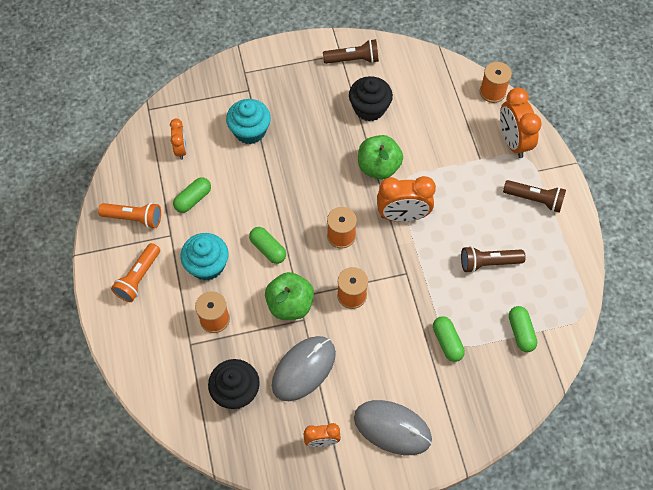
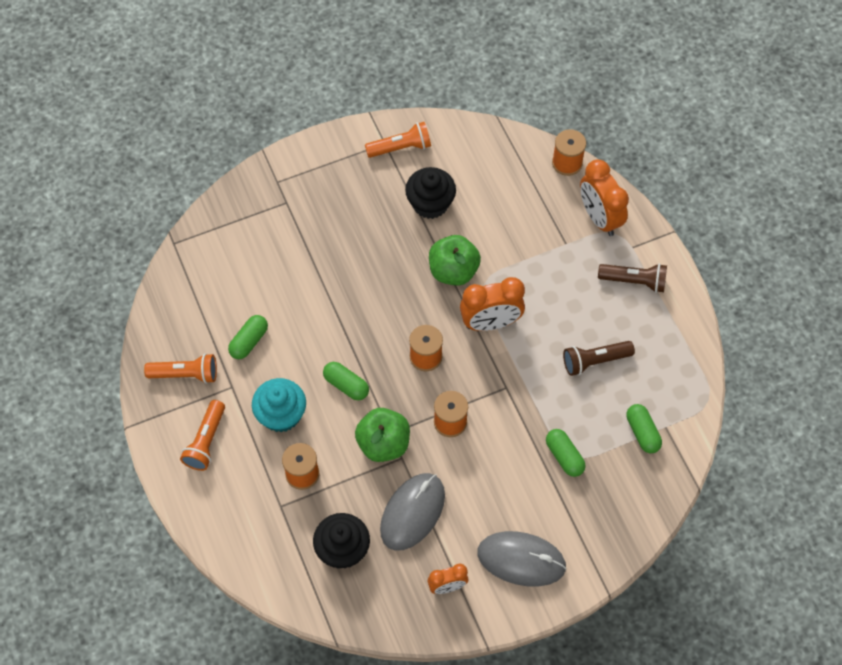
camera: 10 degrees left, 0 degrees up
orange clock [170,119,187,160] -> none
turquoise cupcake [226,99,271,144] -> none
brown flashlight [323,39,379,64] -> orange flashlight [365,122,431,158]

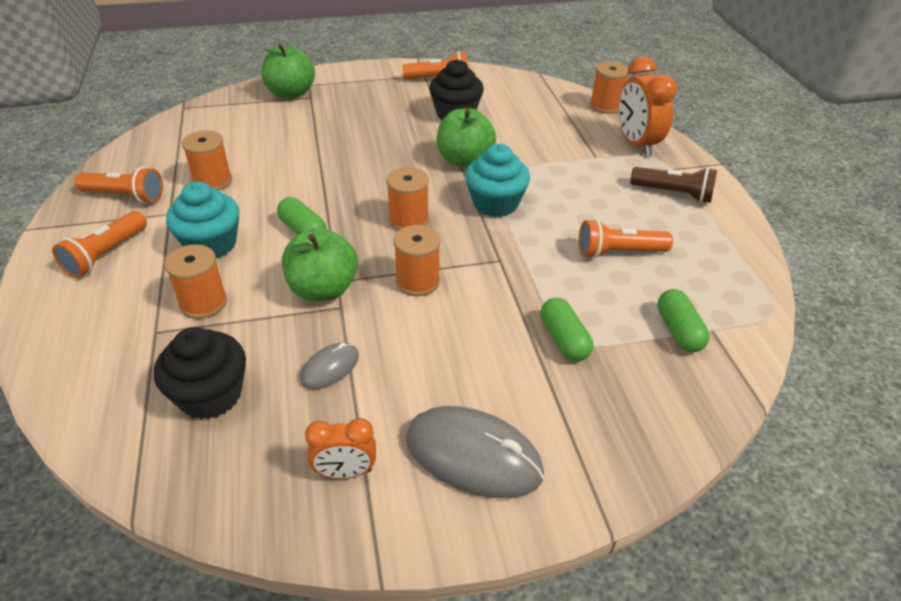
camera: 10 degrees right, 20 degrees down
green capsule [228,315,268,359] -> orange spool [182,130,232,190]
grey mouse [380,473,445,551] -> grey mouse [300,342,359,389], size x0.52
orange clock [460,277,525,331] -> turquoise cupcake [465,144,530,217]
brown flashlight [563,341,635,376] -> orange flashlight [579,219,673,259]
none -> green apple [261,44,315,99]

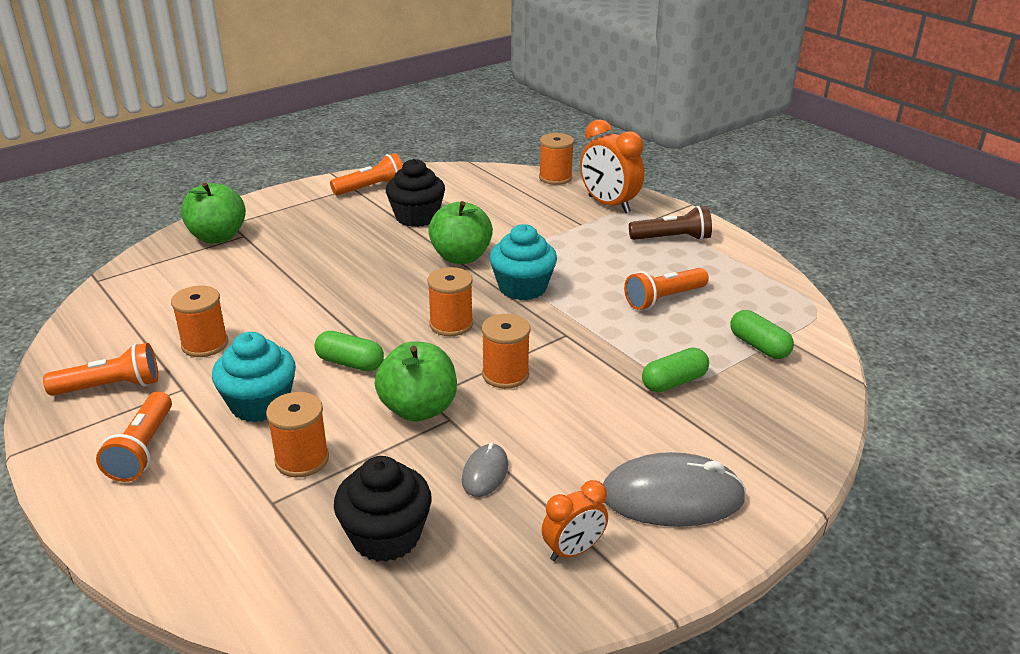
camera: 25 degrees left, 10 degrees down
green capsule [540,298,593,361] -> green capsule turned 75 degrees counterclockwise [642,348,709,392]

